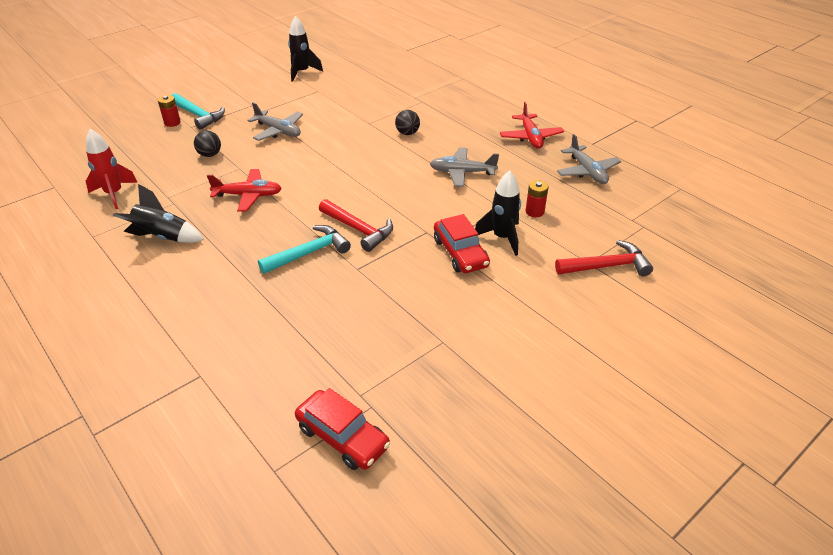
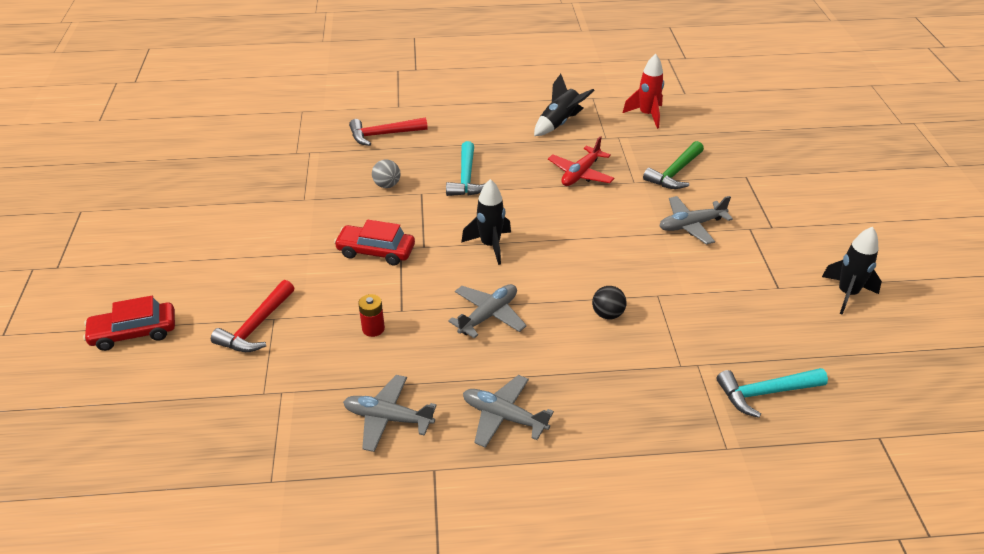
camera: 125 degrees right, 0 degrees up
red battery [158,95,181,127] -> none
turquoise hammer [172,93,225,130] -> turquoise hammer moved to [717,368,828,418]
black ball [194,131,221,157] -> green hammer [643,141,704,189]
red car [295,388,390,470] -> red car moved to [83,296,175,351]
red hammer [319,199,393,252] -> red hammer moved to [349,117,428,146]
black rocket [475,170,521,256] -> black rocket moved to [461,179,511,265]
red plane [500,102,564,149] -> grey plane [463,375,554,448]
none -> grey ball [372,159,401,188]

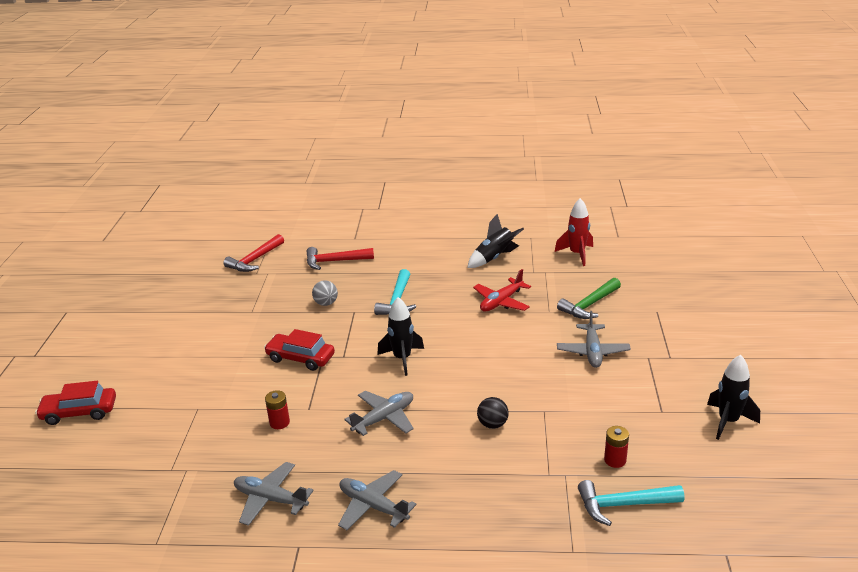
camera: 10 degrees right, 10 degrees down
red hammer [211,280,294,352] -> red hammer moved to [223,234,284,272]
grey plane [659,196,733,245] -> grey plane turned 75 degrees counterclockwise [557,311,631,368]
none -> red battery [604,426,629,468]

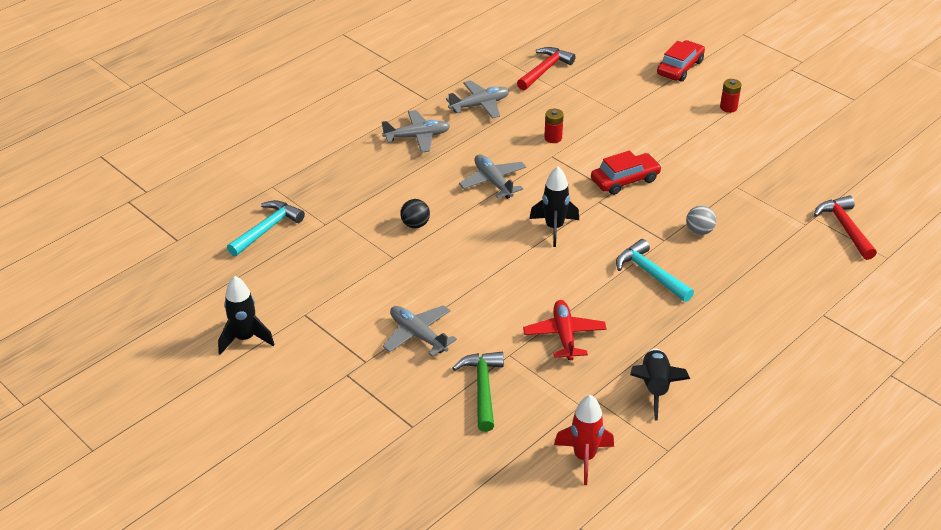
camera: 130 degrees right, 10 degrees up
red hammer [307,247,374,270] -> red hammer moved to [517,47,576,90]
grey plane [344,391,414,436] -> grey plane turned 150 degrees clockwise [459,154,526,199]
red battery [604,426,629,468] -> red battery moved to [720,79,741,113]

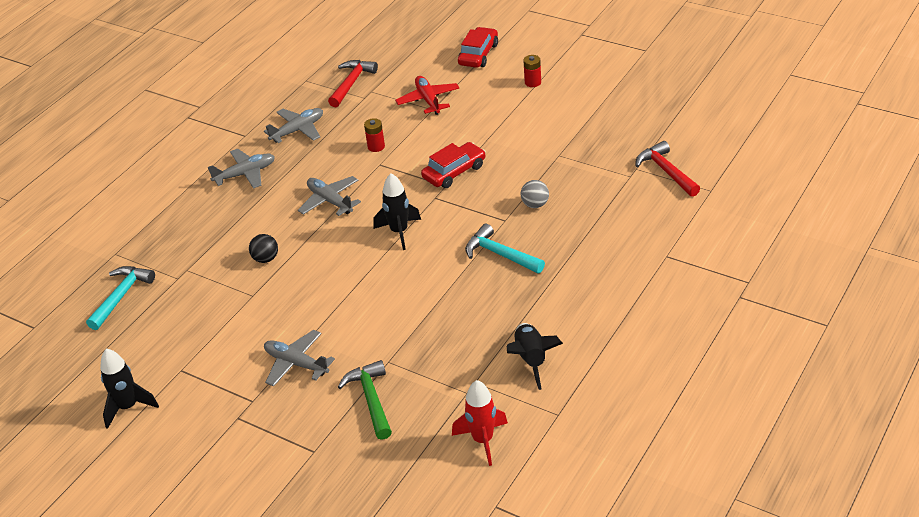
camera: 10 degrees left, 0 degrees up
red plane [523,300,607,360] -> red plane moved to [395,76,459,115]

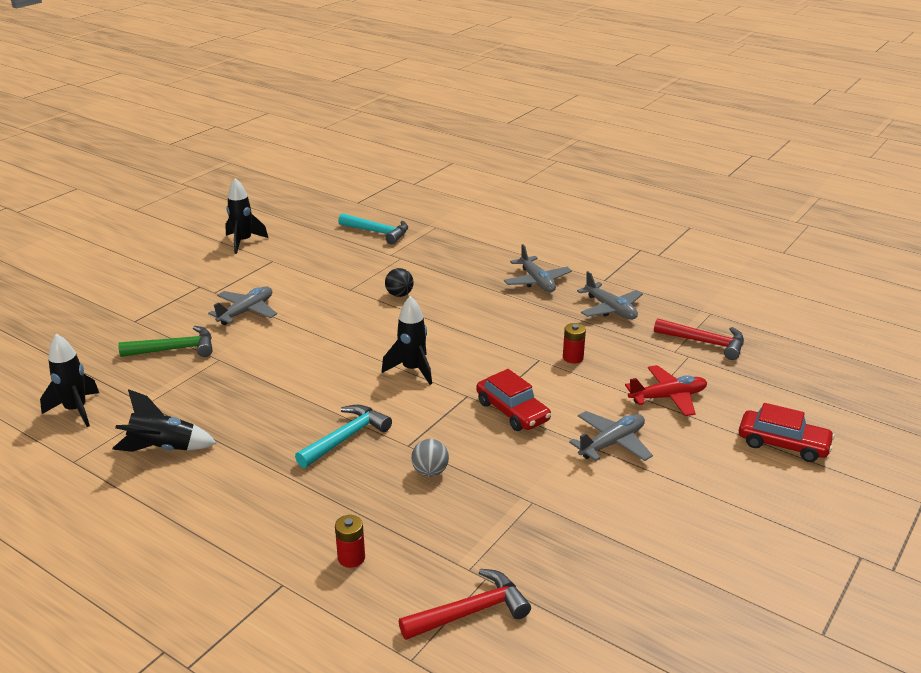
camera: 90 degrees right, 10 degrees down
grey plane [298,176,361,216] -> grey plane moved to [569,411,653,461]
red rocket [452,380,508,466] -> black rocket [40,334,99,427]
red battery [523,55,541,87] -> red battery moved to [335,515,365,568]

